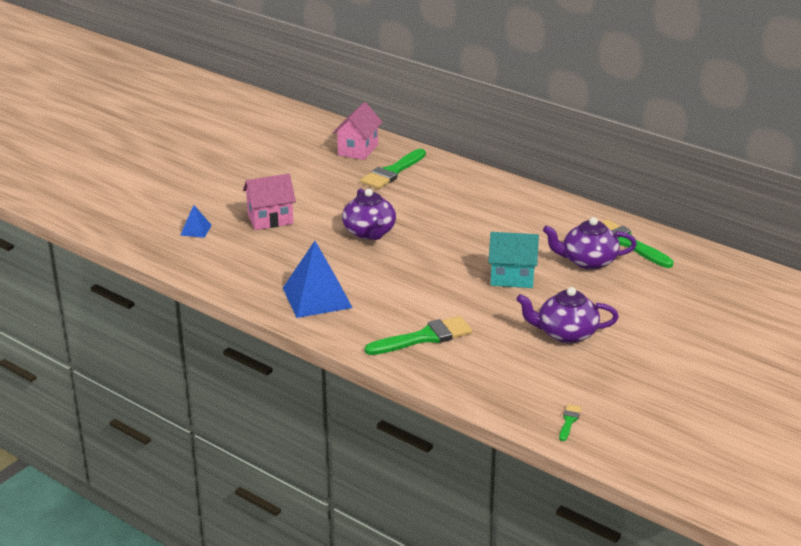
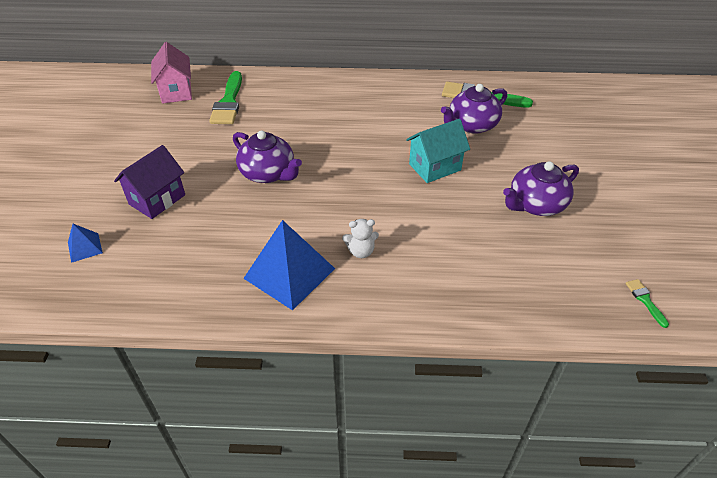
camera: 35 degrees left, 15 degrees up
pink house [243,174,296,230] -> purple house [114,145,185,219]
green brush [365,316,472,355] -> none
none -> white teddy bear [342,219,379,258]

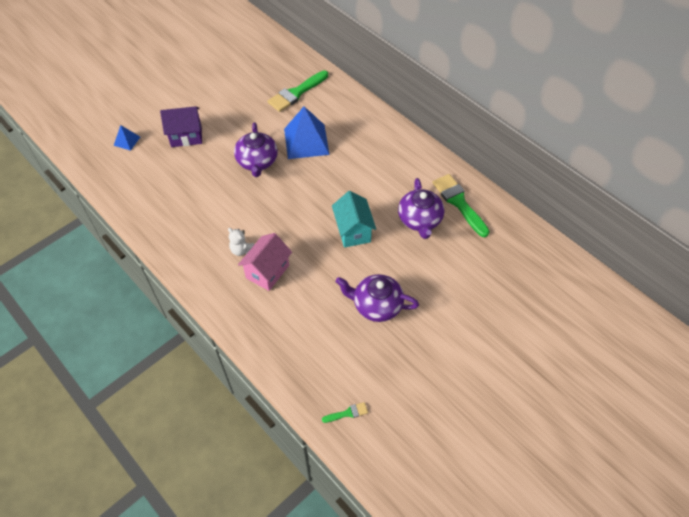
camera: 45 degrees right, 10 degrees up
pink house [151,42,192,104] -> pink house moved to [238,233,292,291]
blue pyramid [243,220,335,310] -> blue pyramid moved to [284,106,330,159]
turquoise house [406,119,470,183] -> turquoise house turned 60 degrees clockwise [332,191,376,248]
purple teapot [441,84,507,134] -> purple teapot turned 105 degrees counterclockwise [398,178,444,239]
green brush [625,279,669,328] -> green brush turned 45 degrees clockwise [322,402,368,423]

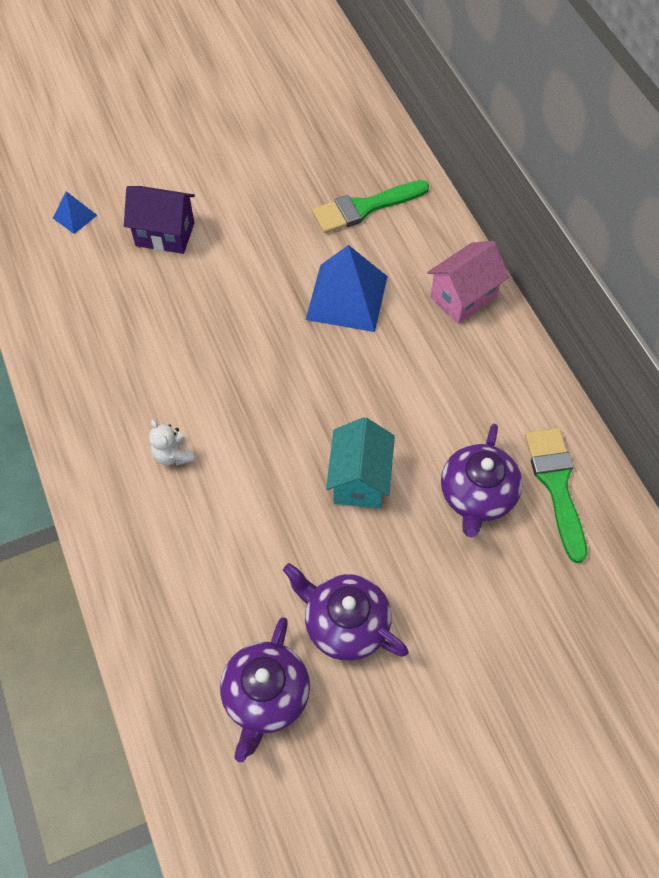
camera: 20 degrees right, 5 degrees up
purple teapot [234,123,278,177] -> purple teapot moved to [220,617,310,762]
pink house [238,233,292,291] -> pink house moved to [427,241,509,324]
green brush [322,402,368,423] -> none

